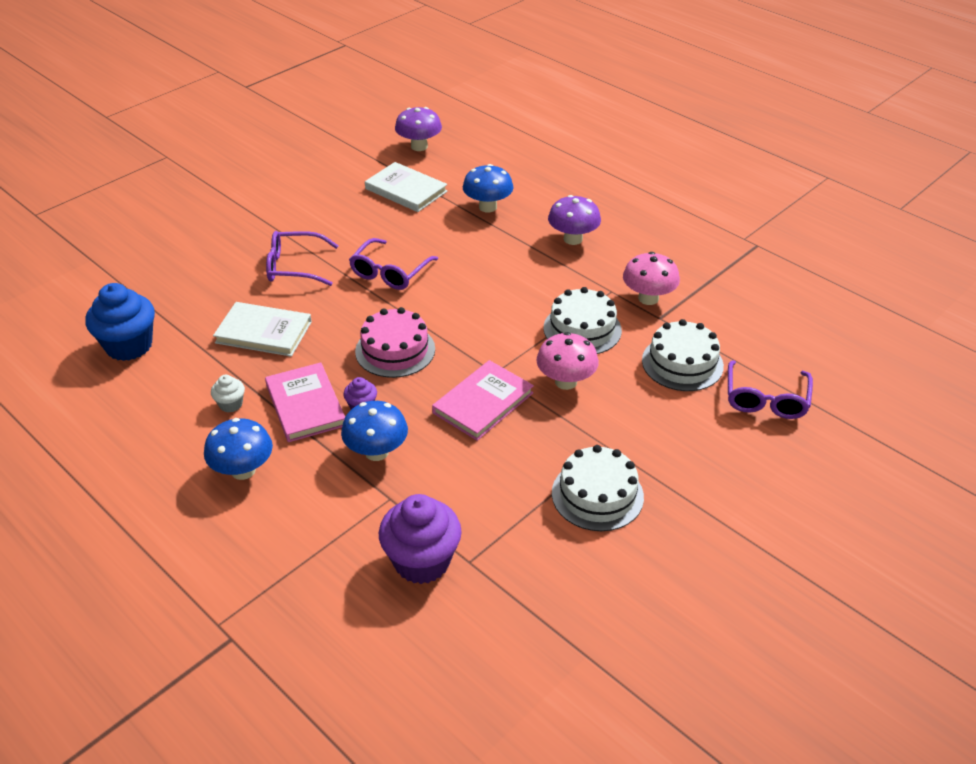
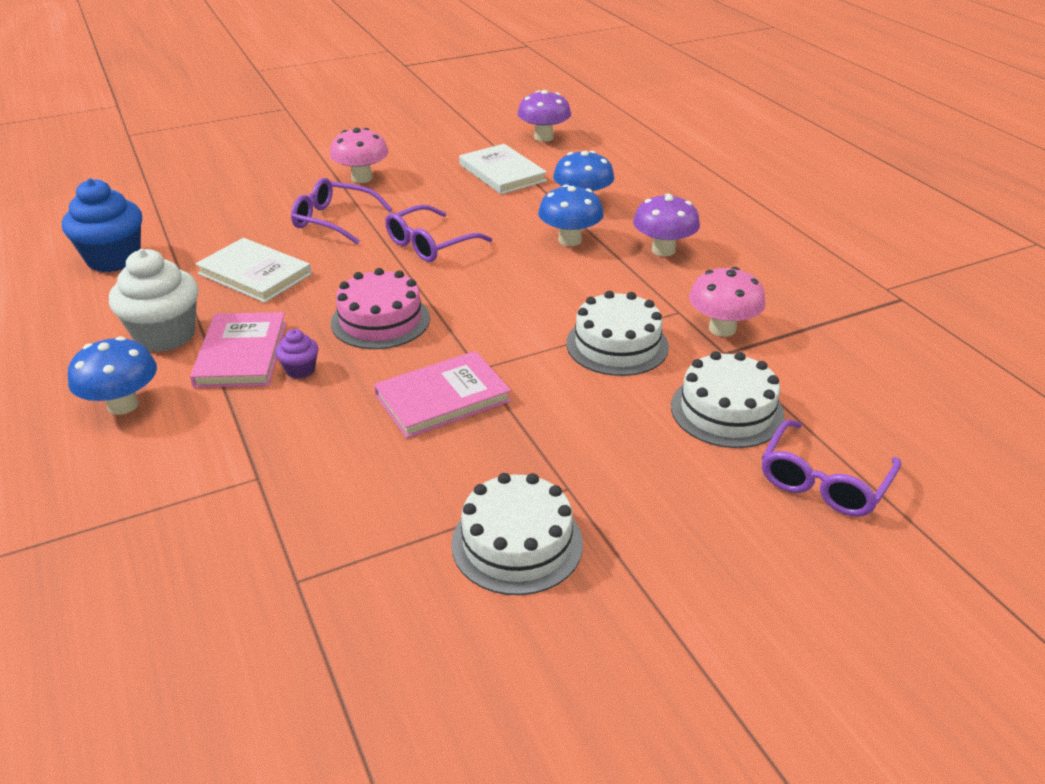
camera: 20 degrees right, 5 degrees down
white cupcake [211,375,245,413] -> white cupcake [109,249,198,352], size x2.10
blue mushroom [341,401,408,461] -> blue mushroom moved to [538,185,604,246]
purple cupcake [379,494,462,584] -> none
pink mushroom [536,332,599,390] -> pink mushroom moved to [330,128,389,183]

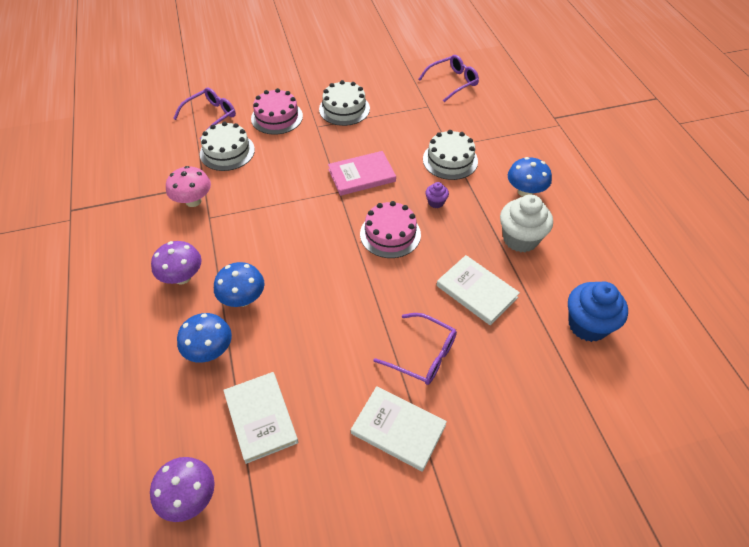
camera: 170 degrees left, 15 degrees up
pink book [190,312,287,388] -> none
pink mushroom [330,128,389,183] -> white book [351,386,447,472]
purple glasses [385,205,492,262] -> purple glasses moved to [419,55,479,102]
white cake [566,291,669,376] -> white cake moved to [423,130,478,180]
none -> pink cake [251,88,303,135]

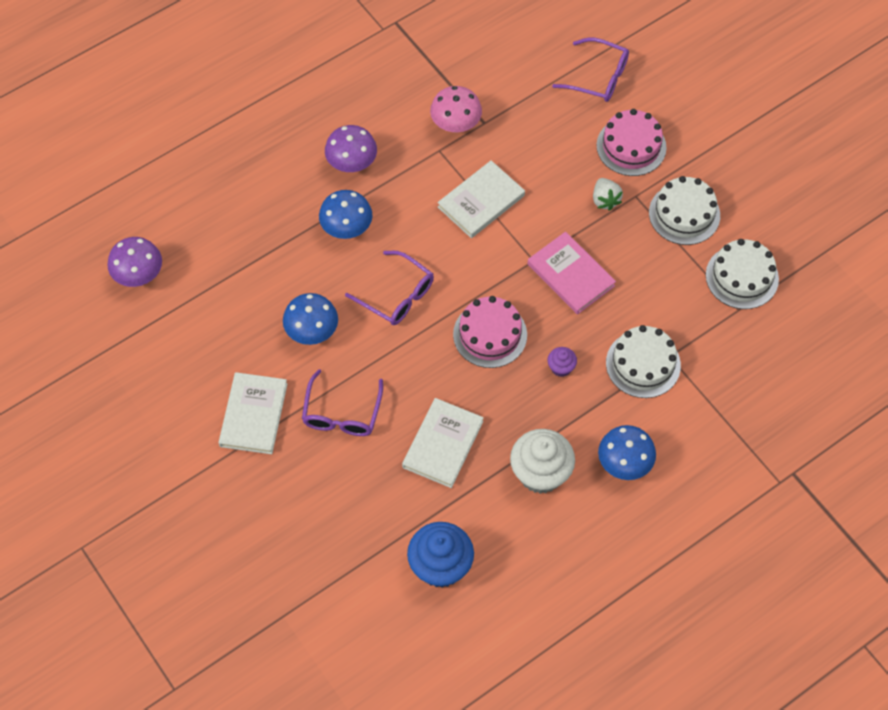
camera: 70 degrees right, 10 degrees up
blue mushroom [177,313,232,363] -> blue mushroom moved to [283,293,338,345]
white cake [200,122,255,171] -> white cake moved to [706,239,779,309]
white book [223,372,298,464] -> white book moved to [438,160,525,238]
purple glasses [419,55,479,102] -> purple glasses moved to [345,251,434,325]
none -> white strawberry [593,178,623,211]

